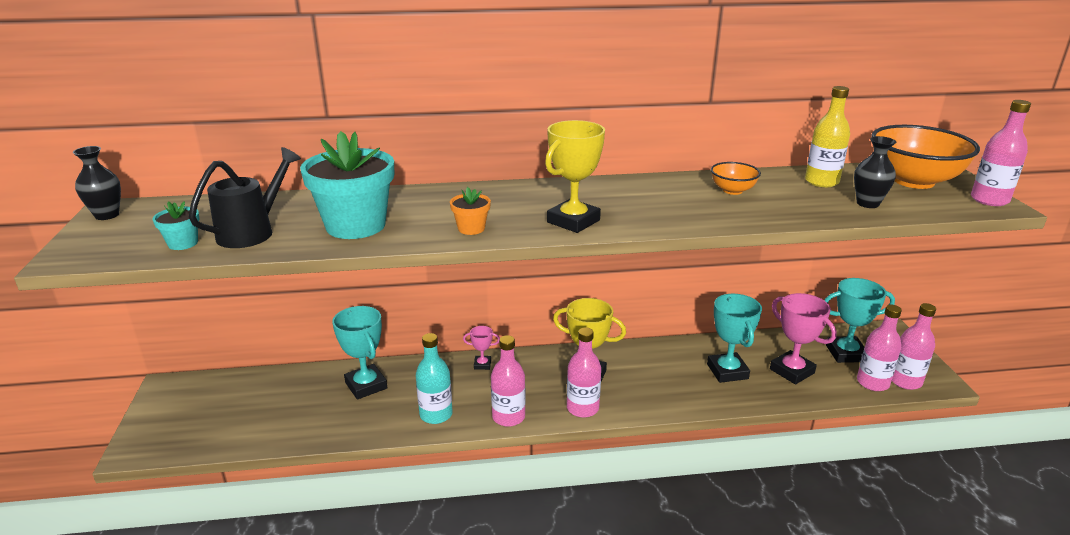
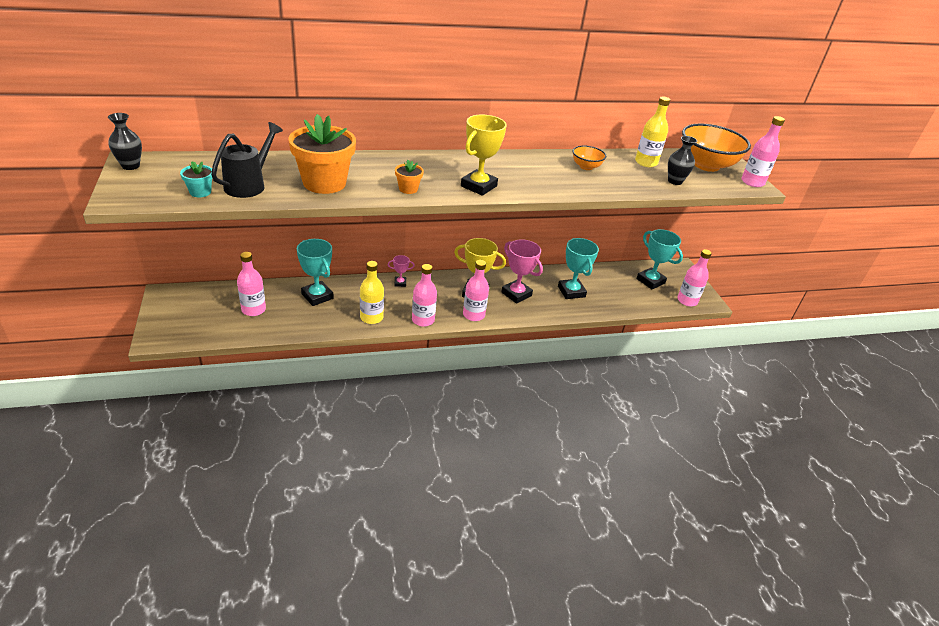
camera: 10 degrees left, 10 degrees up
turquoise flower pot [300,131,394,239] -> orange flower pot [288,114,356,194]
turquoise bottle [416,333,453,424] -> yellow bottle [360,261,384,324]
pink trophy [770,293,837,384] -> pink trophy moved to [501,239,543,304]
turquoise trophy [824,278,895,363] -> turquoise trophy turned 60 degrees clockwise [636,229,683,289]
pink bottle [857,305,902,391] -> pink bottle moved to [237,252,266,316]

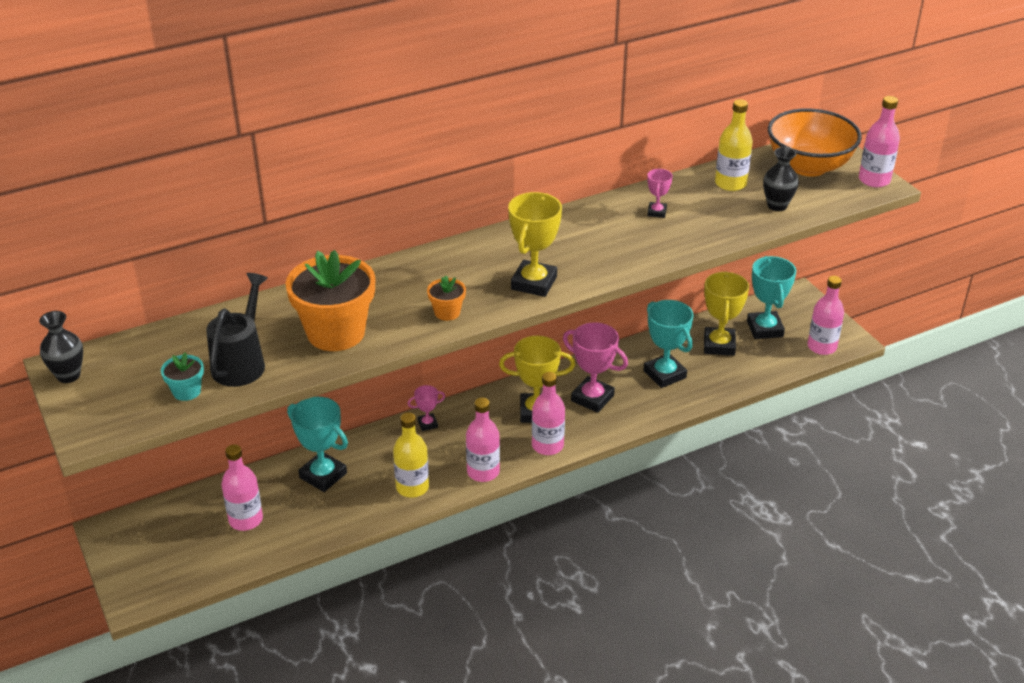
camera: 10 degrees left, 0 degrees up
orange bowl [572,146,606,170] -> pink trophy [647,169,673,218]
turquoise trophy [636,229,683,289] -> turquoise trophy turned 45 degrees clockwise [747,256,796,339]
none -> yellow trophy [704,271,749,356]

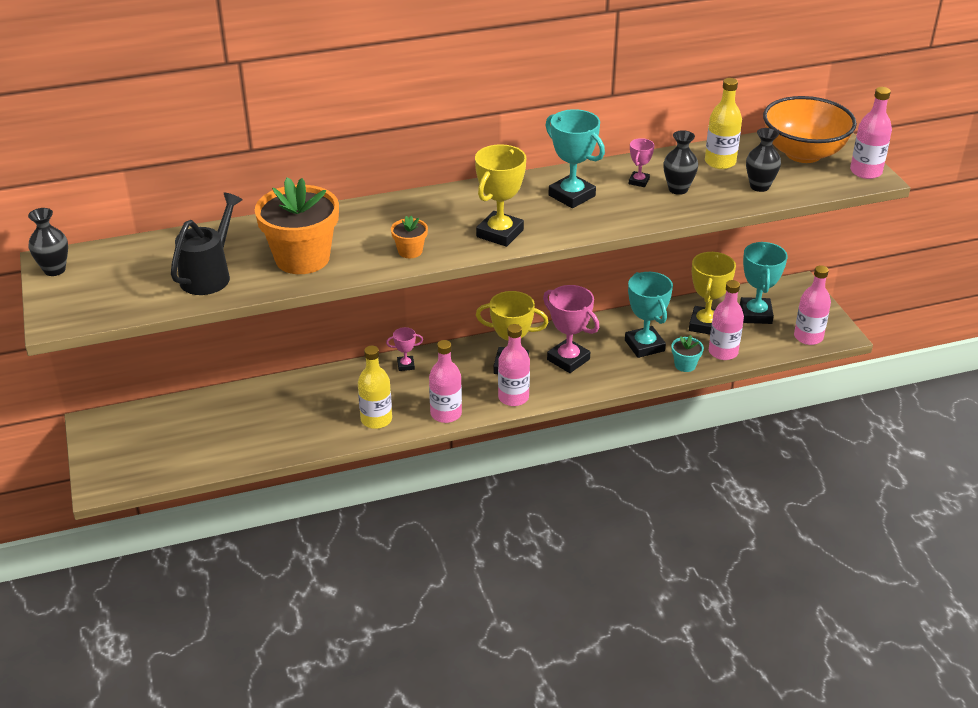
camera: 10 degrees right, 0 degrees up
turquoise flower pot [161,352,204,401] -> turquoise flower pot moved to [671,335,704,372]
pink bottle [221,444,263,531] -> pink bottle moved to [709,280,744,360]
turquoise trophy [287,397,348,492] -> turquoise trophy moved to [545,109,605,208]
none -> black vase [664,130,698,195]

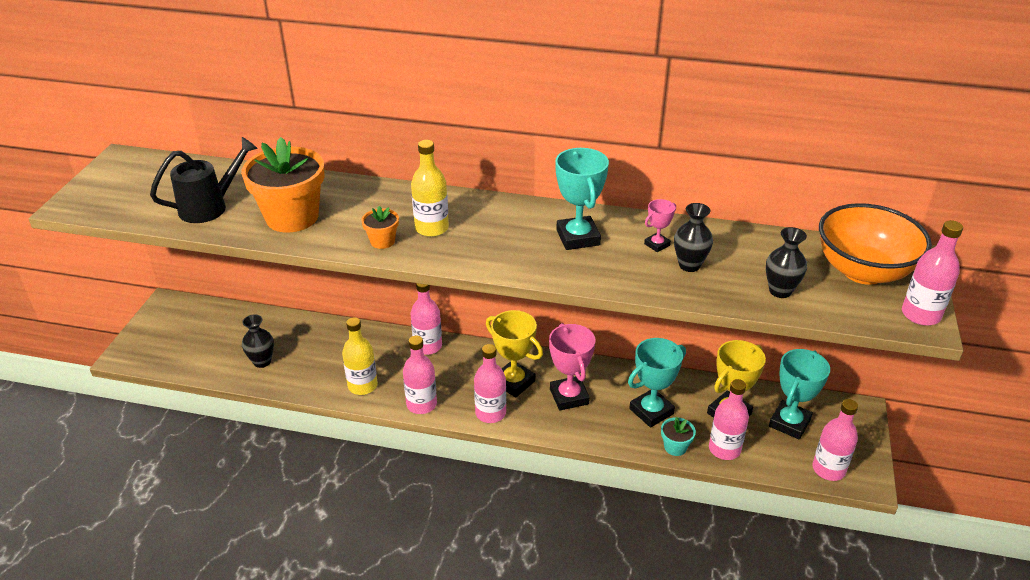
camera: 30 degrees right, 0 degrees up
black vase [28,208,68,276] -> black vase moved to [242,314,274,368]
pink trophy [386,327,423,371] -> pink bottle [411,283,442,355]
yellow trophy [475,144,526,247] -> none
turquoise trophy [625,272,673,358] -> turquoise trophy turned 45 degrees clockwise [628,338,686,428]
yellow bottle [705,78,742,169] -> yellow bottle moved to [411,140,449,237]

